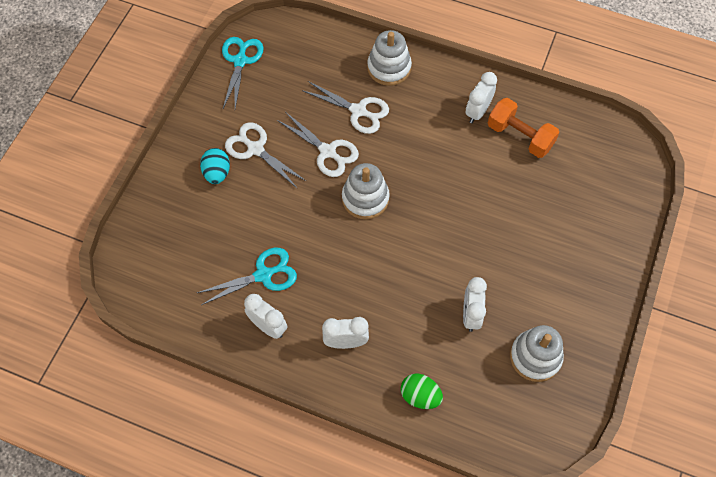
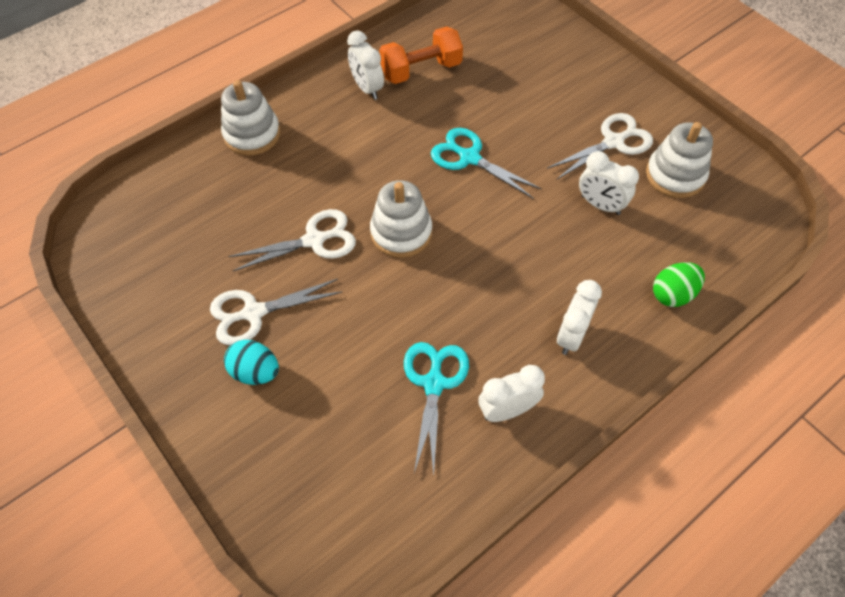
camera: 60 degrees left, 5 degrees down
turquoise scissors [222,37,264,108] -> turquoise scissors moved to [431,128,542,198]
white scissors [302,81,389,134] -> white scissors moved to [547,113,653,180]

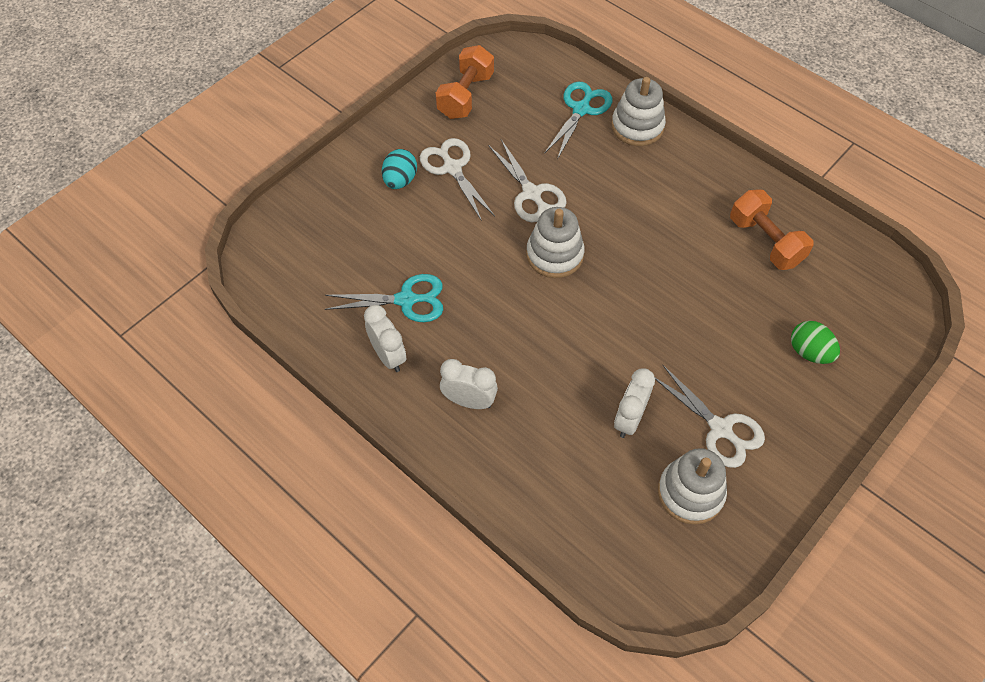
camera: 80 degrees right, 0 degrees up
white clock [347,30,384,100] -> none
turquoise scissors [431,128,542,198] -> turquoise scissors moved to [544,82,612,159]
green egg [653,262,705,307] -> green egg moved to [791,321,840,364]
none -> orange dumbbell [436,45,494,119]

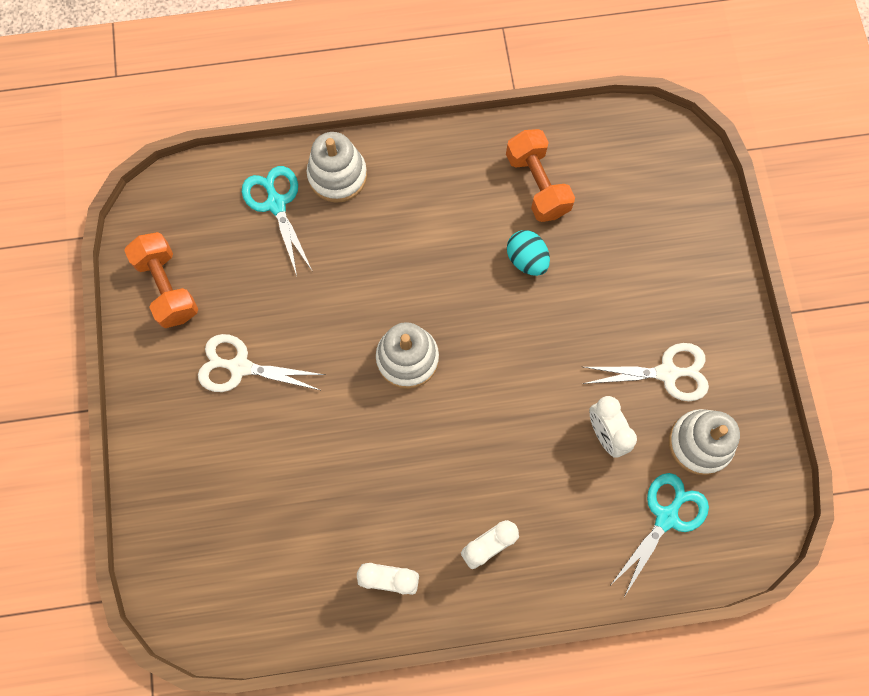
camera: 50 degrees left, 15 degrees up
turquoise scissors [325,274,443,322] -> turquoise scissors moved to [610,473,709,597]
turquoise egg [382,149,417,189] -> turquoise egg moved to [507,230,550,276]
white scissors [488,139,567,222] -> none
orange dumbbell [730,189,813,270] -> orange dumbbell turned 60 degrees clockwise [506,129,575,222]
green egg [791,321,840,364] -> none

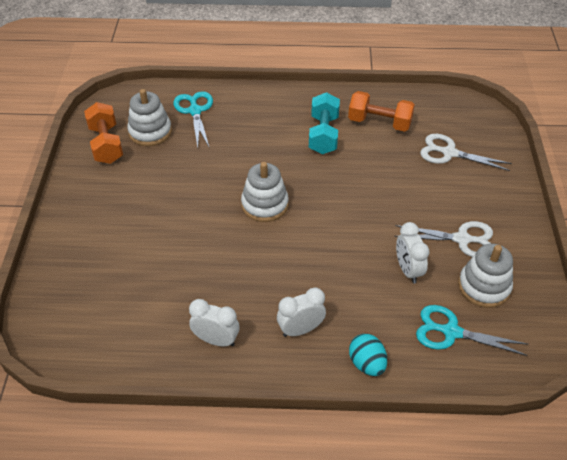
camera: 10 degrees right, 25 degrees down
white scissors [198,334,325,392] -> white scissors moved to [420,134,512,171]
white stacking toy [307,132,367,203] -> white stacking toy moved to [127,89,172,146]
orange dumbbell [506,129,575,222] -> orange dumbbell turned 60 degrees counterclockwise [348,91,415,132]
turquoise egg [507,230,550,276] -> turquoise egg moved to [349,334,387,376]
turquoise scissors [610,473,709,597] -> turquoise scissors turned 120 degrees counterclockwise [416,305,528,356]
none -> turquoise dumbbell [309,92,340,154]

